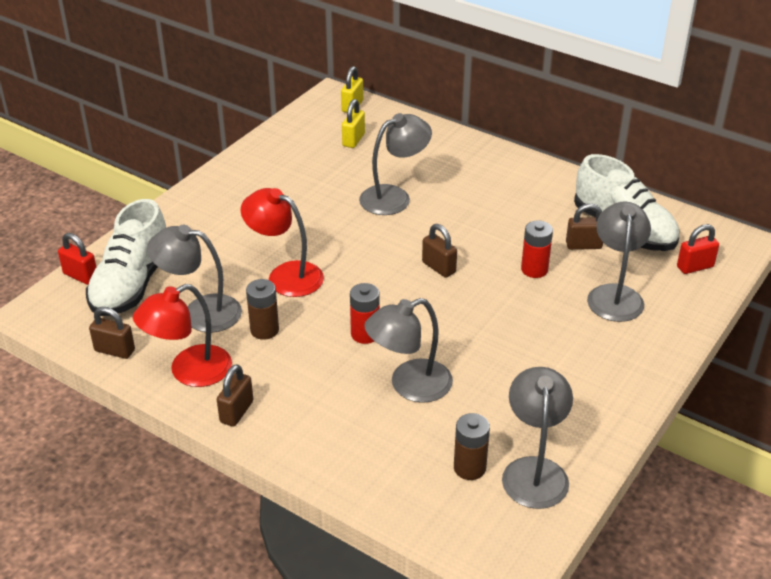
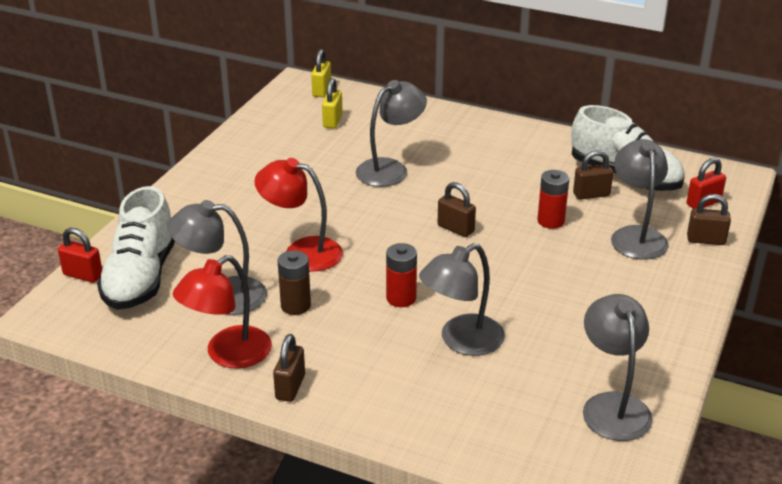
camera: 10 degrees left, 5 degrees down
brown padlock [89,307,135,359] -> brown padlock moved to [687,194,731,245]
brown battery [454,413,490,480] -> none

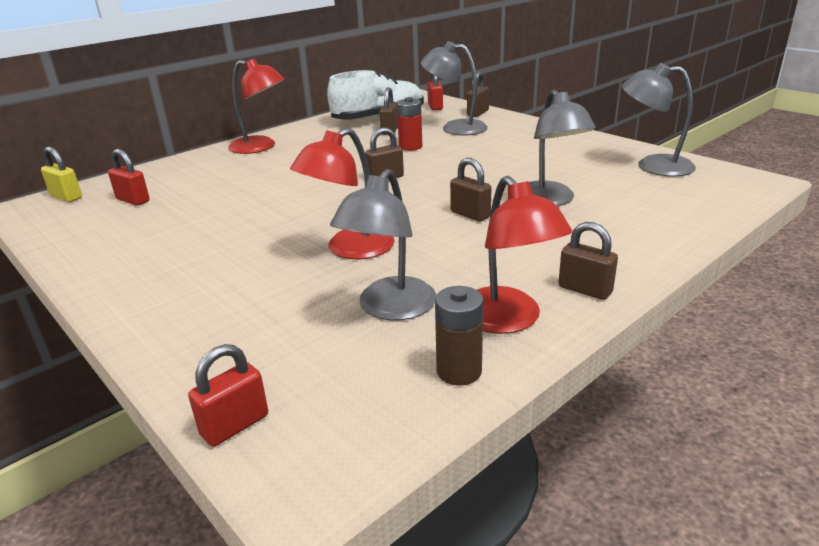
camera: 65 degrees left, 5 degrees down
white shoe [97,186,175,310] -> none
brown battery [278,250,311,315] -> brown battery moved to [435,286,484,386]
yellow padlock [322,78,343,128] -> red padlock [108,149,150,206]
grey lamp [356,80,427,187] -> none
red battery [386,243,417,307] -> brown padlock [450,158,492,221]
none -> red lamp [228,58,285,154]

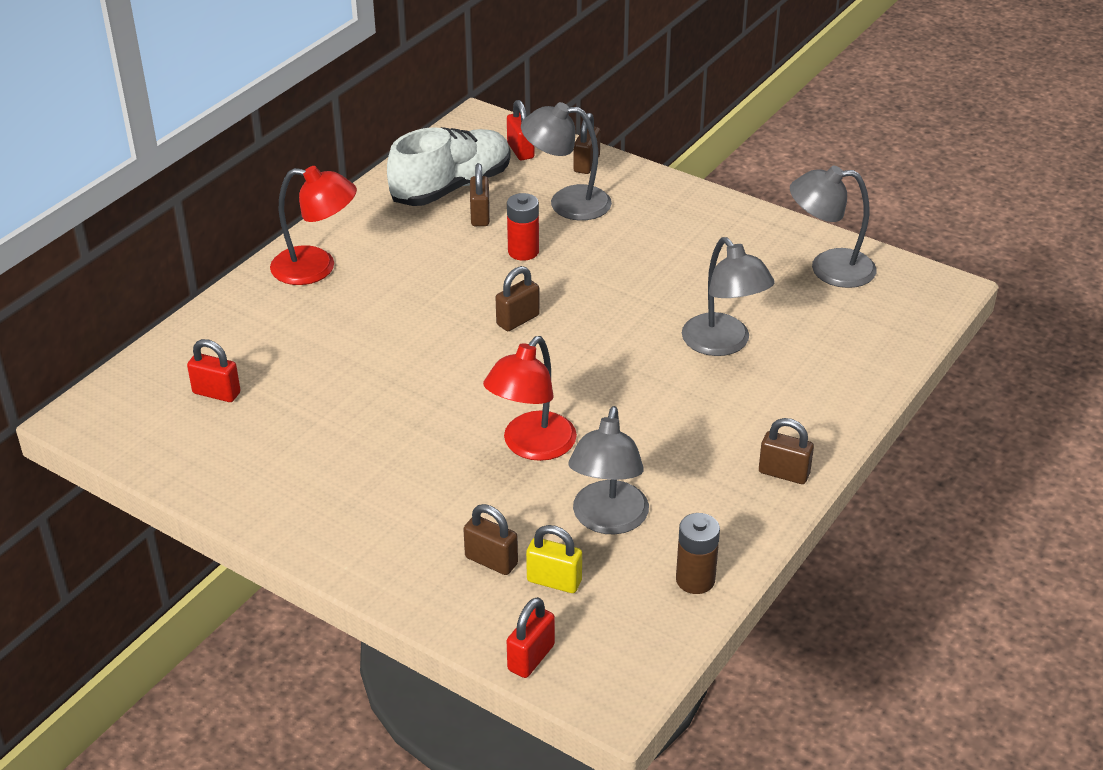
camera: 15 degrees left, 10 degrees up
yellow padlock [41,147,82,202] -> yellow padlock moved to [526,525,582,593]
brown padlock [450,158,492,221] -> brown padlock moved to [463,504,518,575]
red lamp [477,176,572,334] -> none

